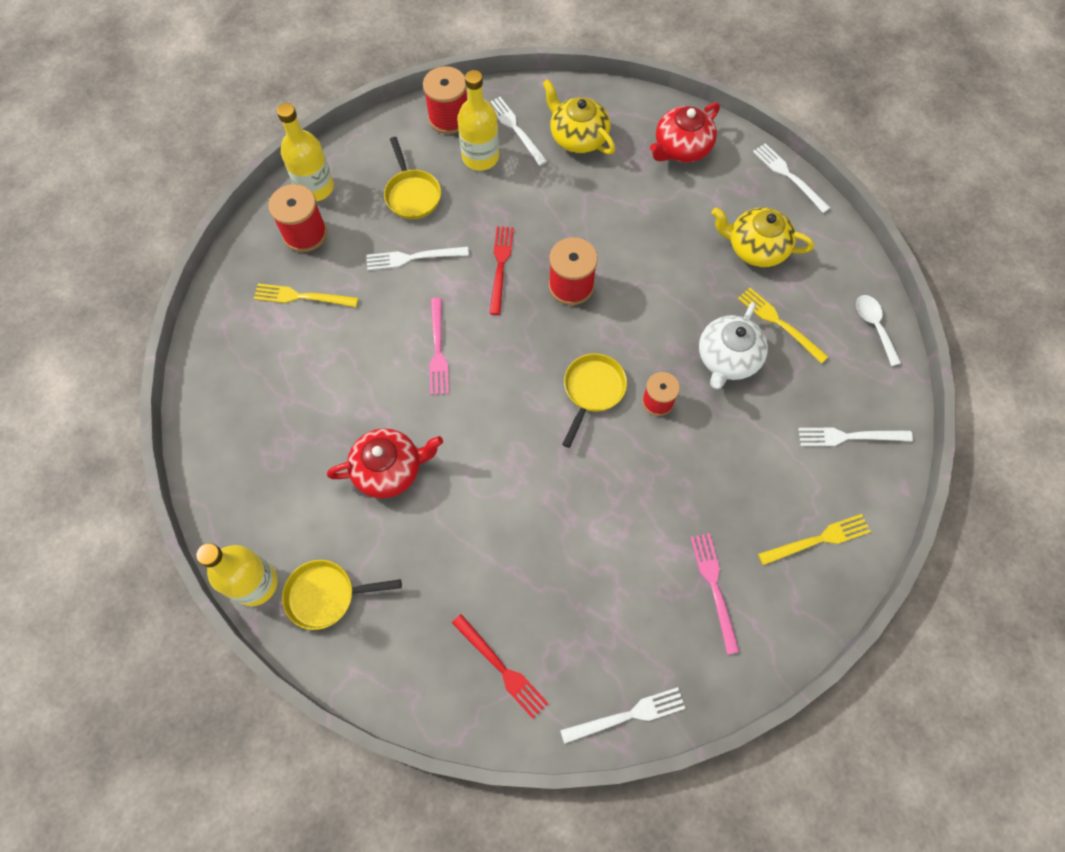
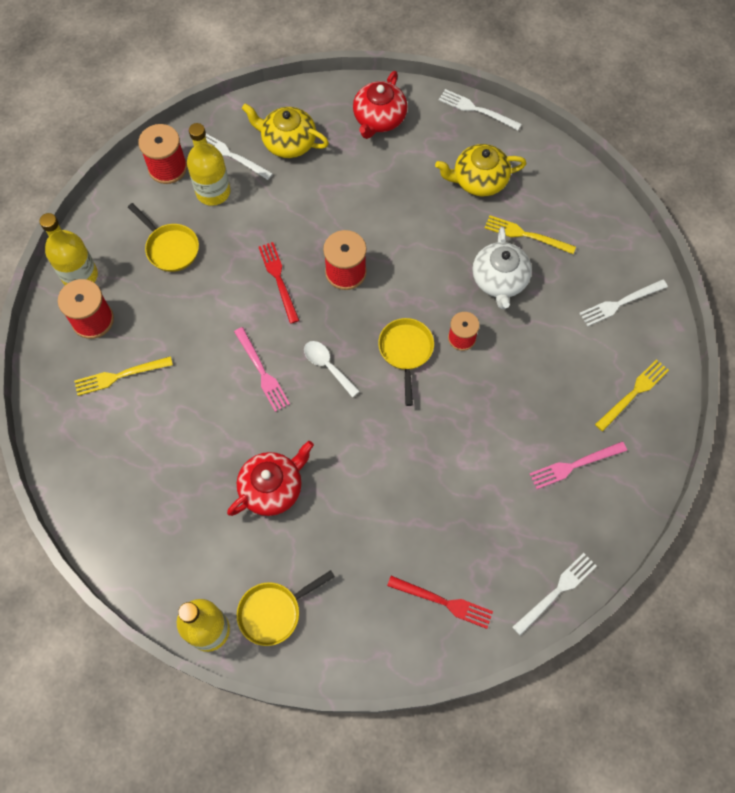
camera: 25 degrees left, 0 degrees up
white fork [366,247,469,270] -> none
pink fork [690,533,740,655] -> pink fork turned 75 degrees counterclockwise [529,441,627,489]
white spoon [856,295,901,366] -> white spoon moved to [304,341,360,397]

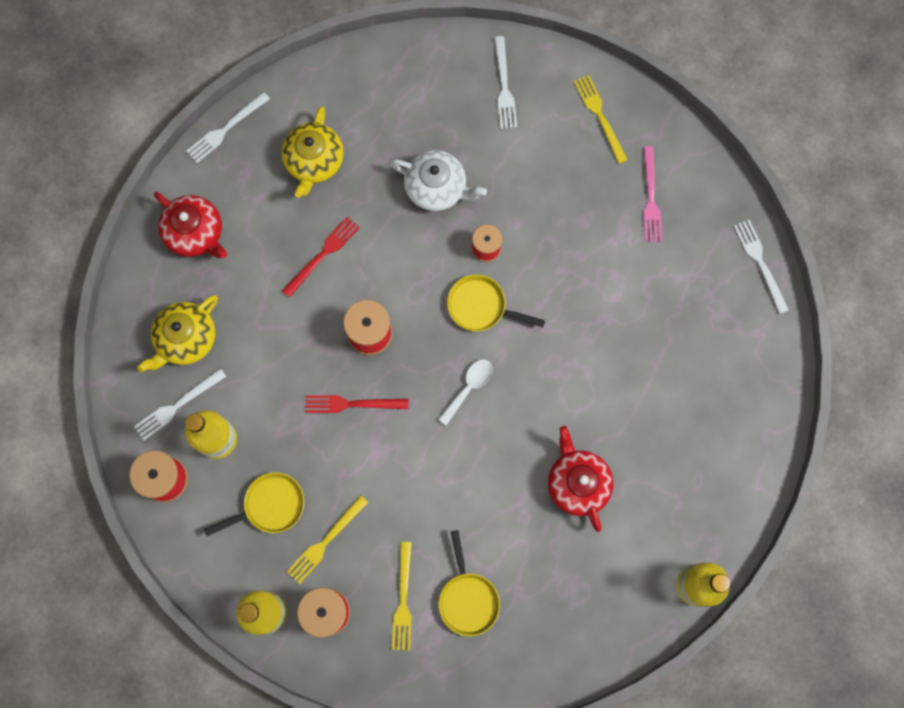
camera: 70 degrees left, 10 degrees up
pink fork [234,327,290,412] -> none
yellow pan [237,570,335,646] -> yellow pan moved to [439,530,500,636]
white spoon [304,341,360,397] -> white spoon turned 150 degrees clockwise [438,360,493,426]
red fork [387,576,493,629] -> red fork moved to [282,217,360,298]
yellow fork [485,215,576,254] -> yellow fork moved to [287,495,369,584]

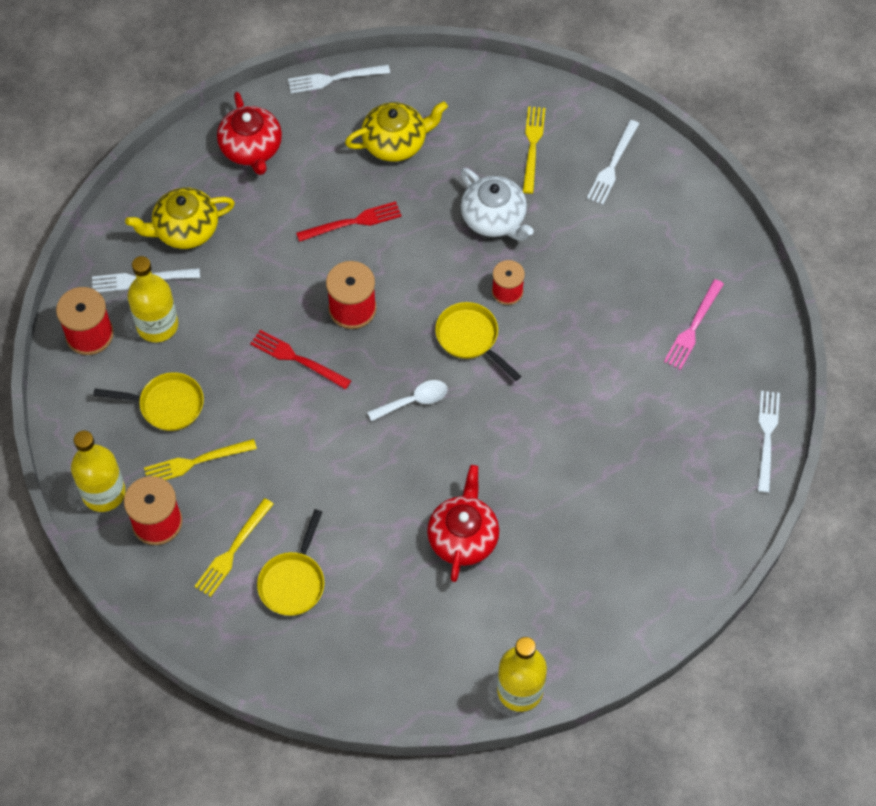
camera: 30 degrees right, 15 degrees down
yellow teapot [281,106,344,198] -> yellow teapot turned 150 degrees counterclockwise [345,101,448,162]
yellow fork [574,75,628,164] -> yellow fork moved to [523,106,545,194]

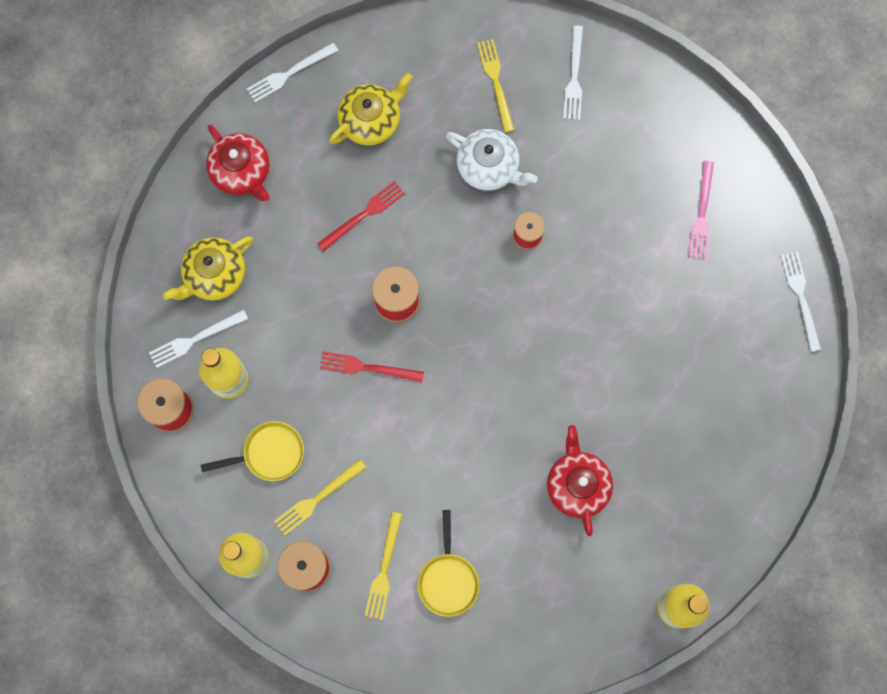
camera: 20 degrees left, 15 degrees up
white spoon [367,380,448,422] -> none
yellow pan [435,302,521,381] -> none

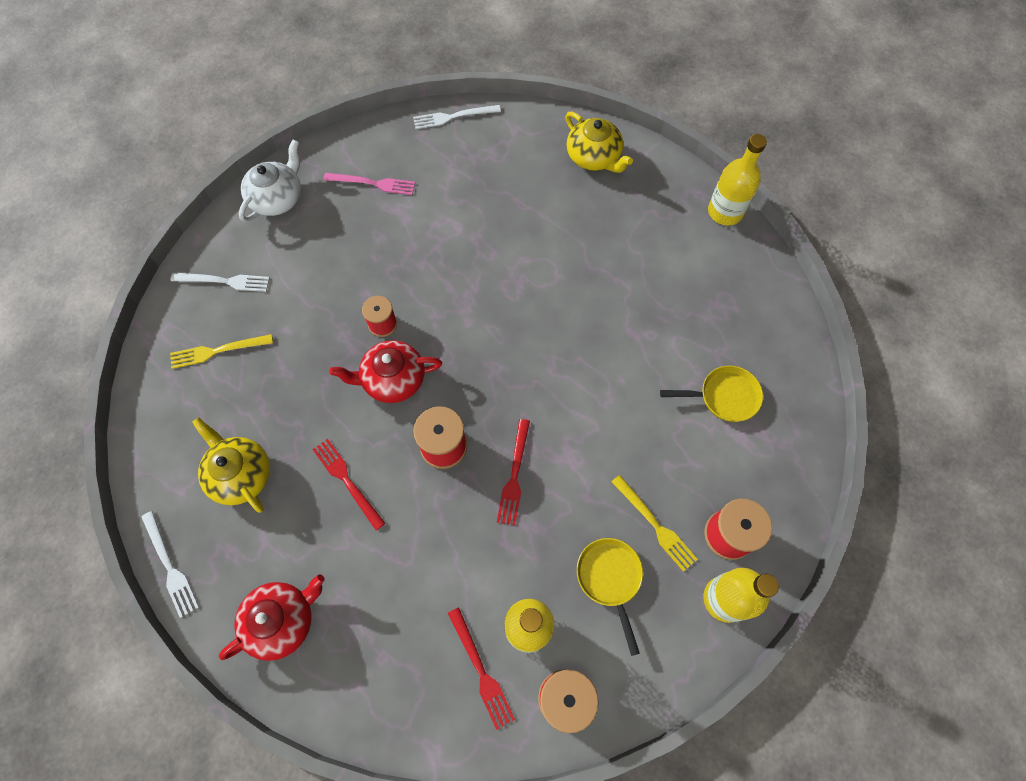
camera: 90 degrees left, 10 degrees down
white fork [149,310,248,368] -> red fork [448,607,515,730]
yellow teapot [163,236,253,301] -> yellow teapot moved to [566,112,633,173]
yellow fork [365,512,402,620] -> none
white teapot [446,129,538,191] -> white teapot moved to [239,140,301,222]
red teapot [547,425,613,536] -> red teapot moved to [330,340,442,403]

